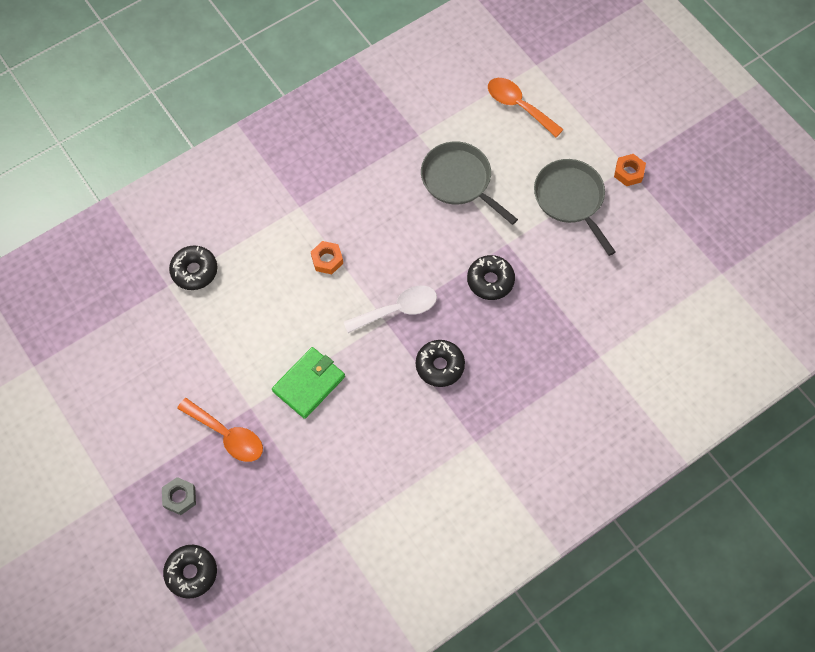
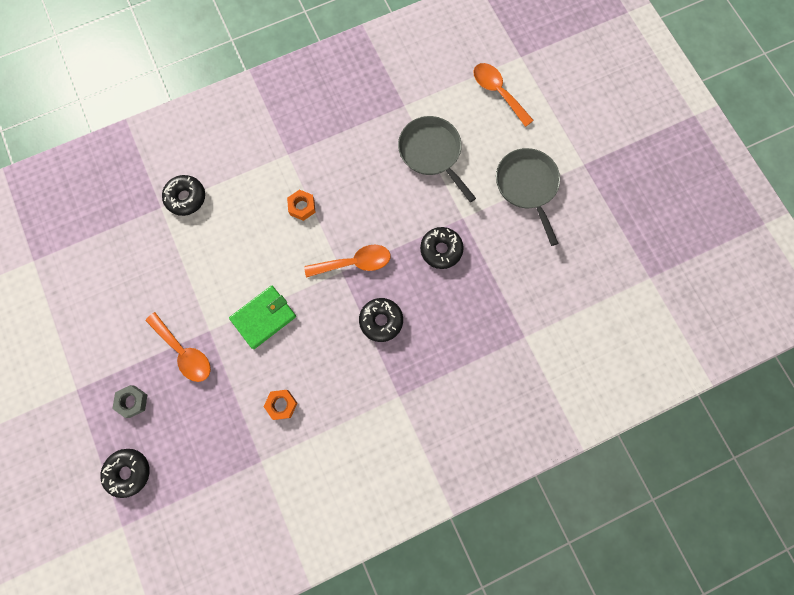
camera: 10 degrees right, 10 degrees up
white spoon [344,286,437,333] -> orange spoon [304,245,390,278]
orange nut [614,154,646,186] -> orange nut moved to [263,390,297,420]

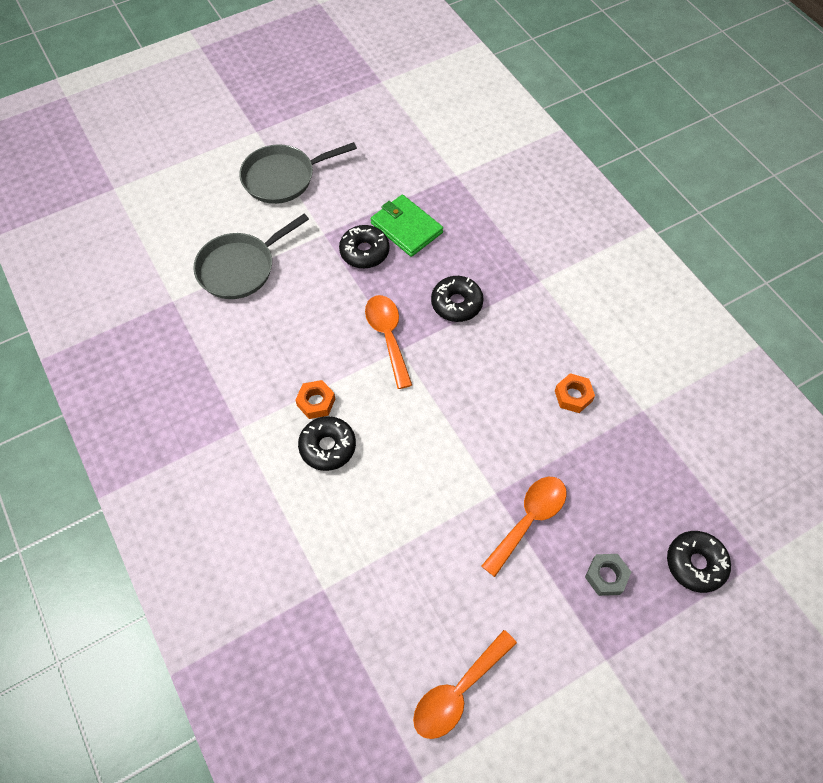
camera: 95 degrees left, 15 degrees down
black donut [162,175,205,216] -> black donut moved to [298,416,356,471]
green wallet [229,286,296,349] -> green wallet moved to [371,195,443,257]
orange spoon [473,63,534,127] -> orange spoon moved to [413,630,517,739]

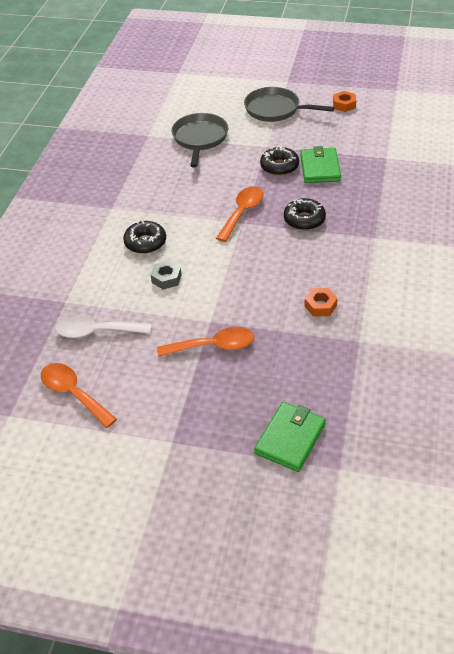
camera: 45 degrees right, 15 degrees down
grey pan [193,214,309,299] -> grey pan turned 90 degrees clockwise [172,113,228,167]
orange nut [295,380,335,419] -> orange nut moved to [333,91,356,112]
orange spoon [413,630,517,739] -> orange spoon turned 45 degrees clockwise [41,363,117,428]
grey nut [585,554,631,596] -> grey nut moved to [151,260,182,290]
black donut [667,531,731,593] -> green wallet [254,402,326,472]
none -> white spoon [55,316,151,338]

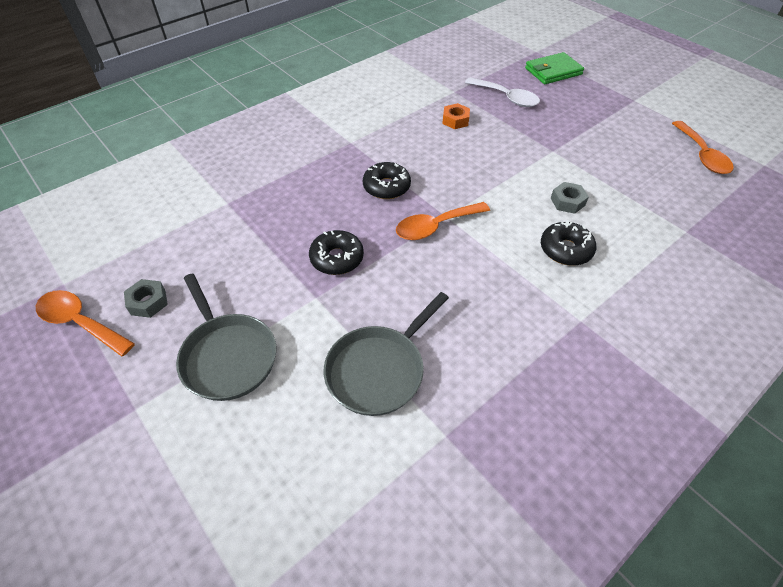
camera: 145 degrees left, 5 degrees up
white spoon [55,316,151,338] -> white spoon moved to [465,77,540,107]
orange spoon [157,327,254,357] -> orange spoon moved to [36,290,135,356]
green wallet [300,146,341,183] -> none
orange nut [333,91,356,112] -> grey nut [124,279,168,318]

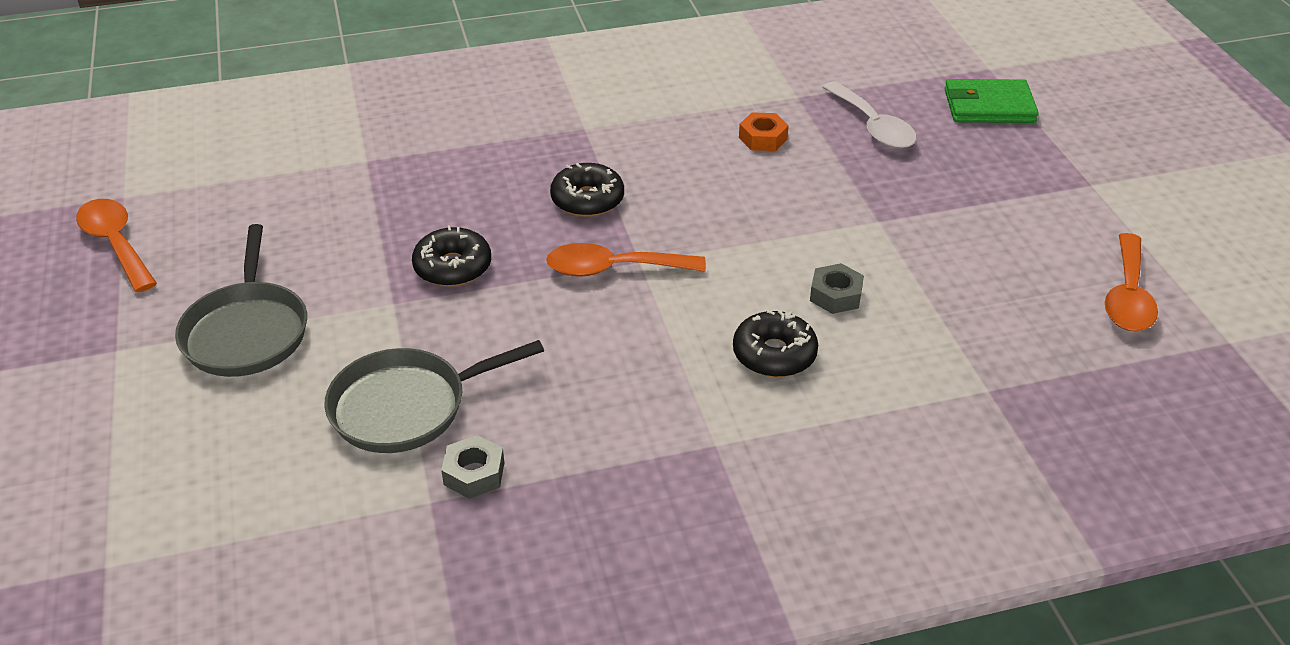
camera: 25 degrees right, 10 degrees down
grey nut [124,279,168,318] -> grey nut moved to [441,435,504,499]

